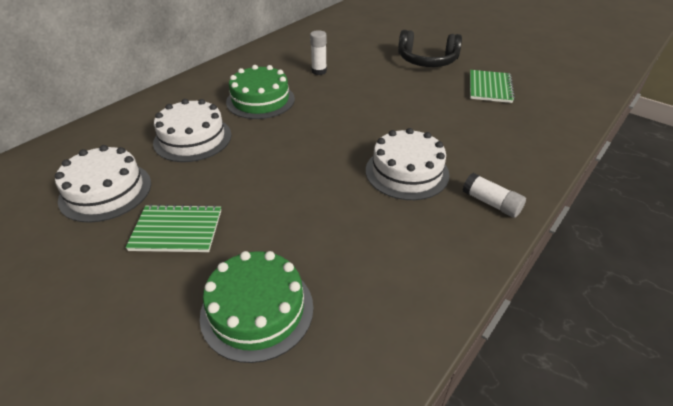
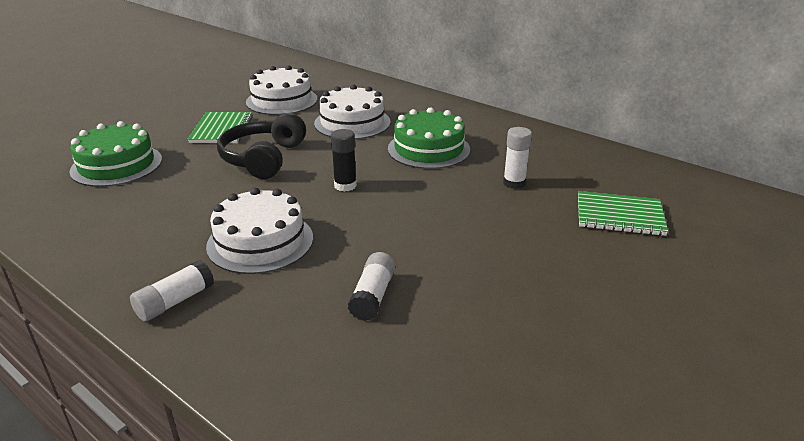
camera: 90 degrees right, 10 degrees down
black headphones [398,30,462,67] -> black headphones moved to [217,113,306,179]
green notebook [470,70,515,103] -> green notebook moved to [578,191,668,236]
none -> black glue stick [331,129,357,192]
none -> white glue stick [348,252,395,321]

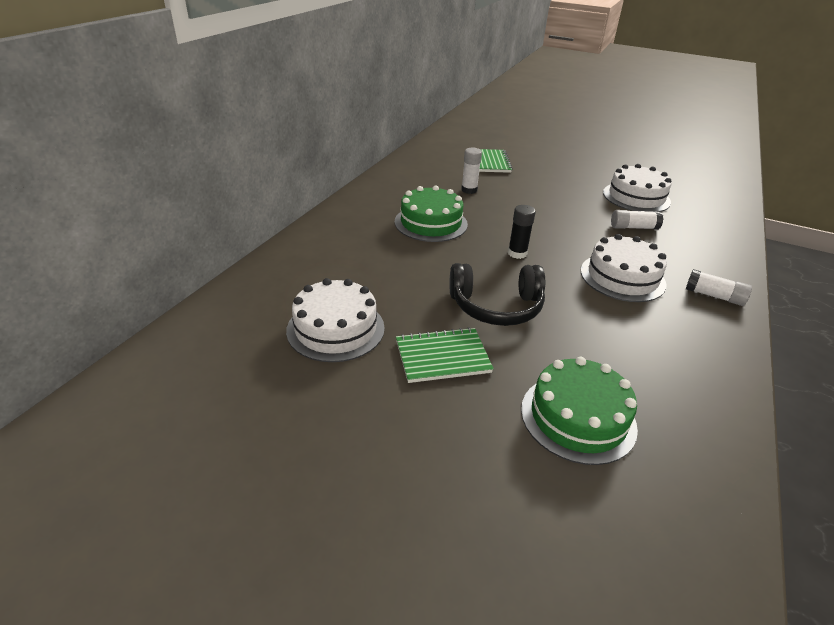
camera: 105 degrees left, 5 degrees up
white cake [314,84,391,139] -> white cake moved to [603,164,672,212]

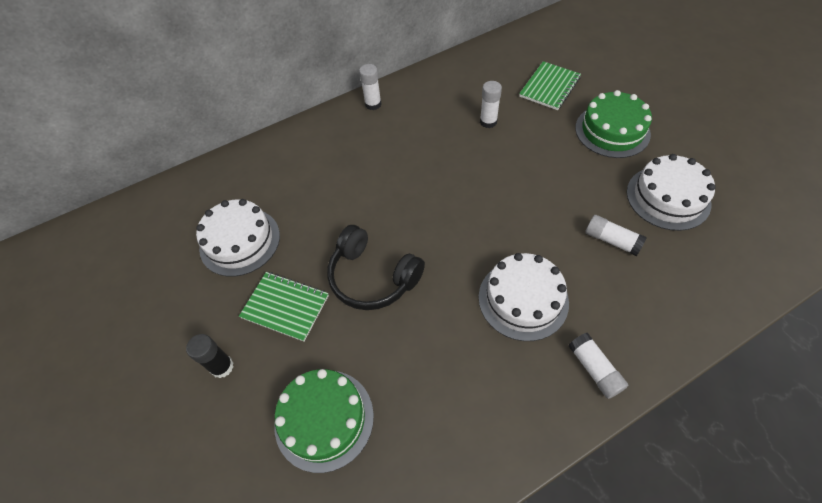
camera: 40 degrees right, 20 degrees up
green cake [395,185,468,242] -> green cake moved to [575,90,652,158]
black glue stick [508,205,536,259] -> black glue stick moved to [186,334,233,378]
none -> white glue stick [359,64,382,110]

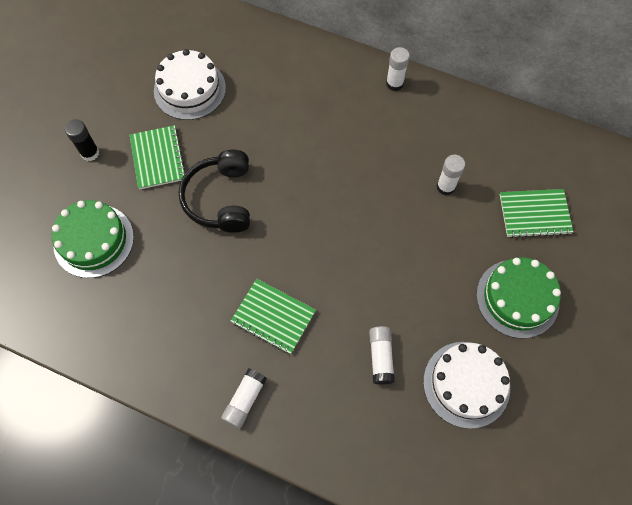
camera: 50 degrees right, 10 degrees up
white cake [479,253,569,341] -> green notebook [231,279,316,354]

